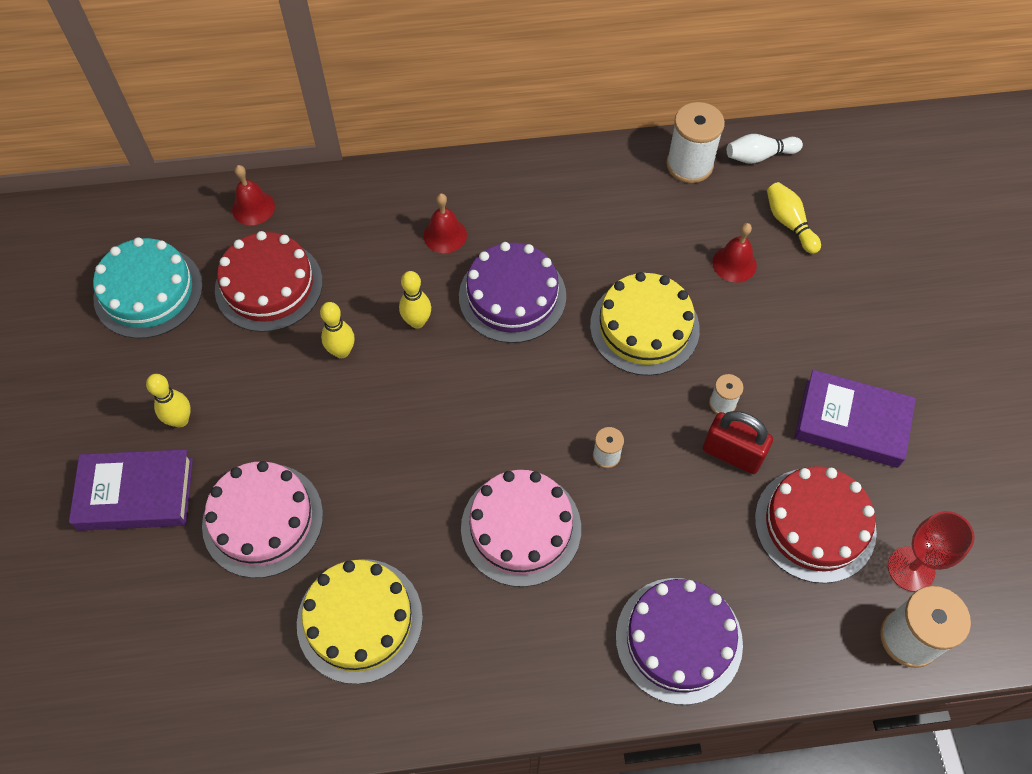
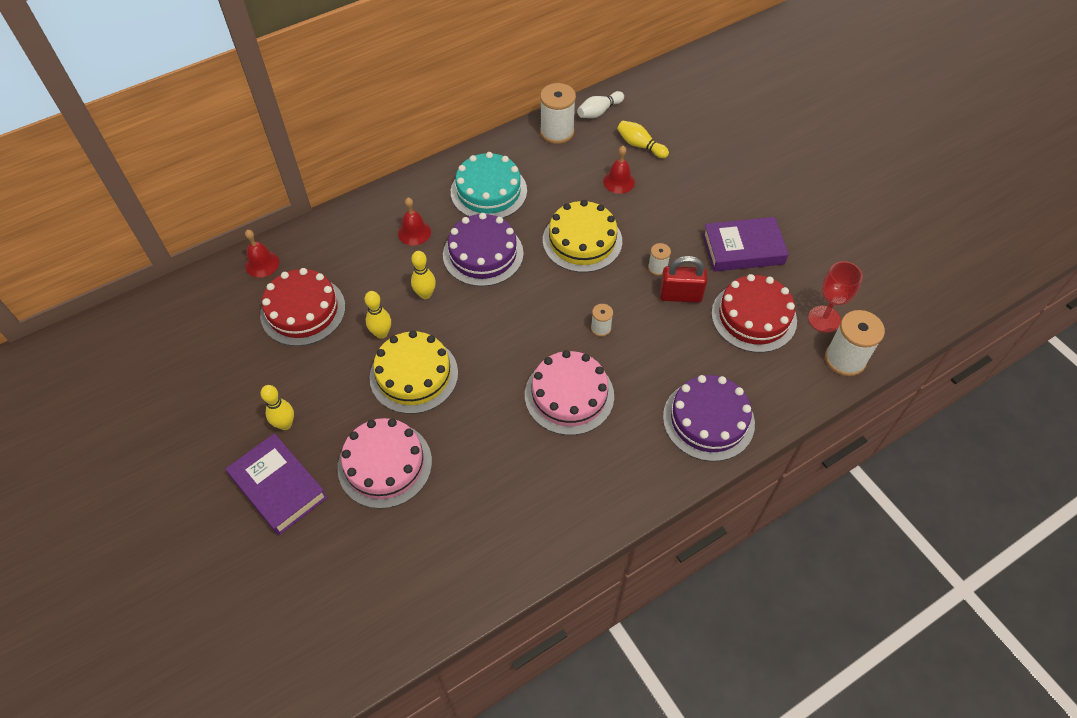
camera: 25 degrees left, 5 degrees down
purple book [69,449,193,531] -> purple book turned 75 degrees clockwise [226,433,327,535]
turquoise cake [93,237,203,338] -> turquoise cake moved to [451,152,527,218]
yellow cake [297,559,423,684] -> yellow cake moved to [369,330,458,414]

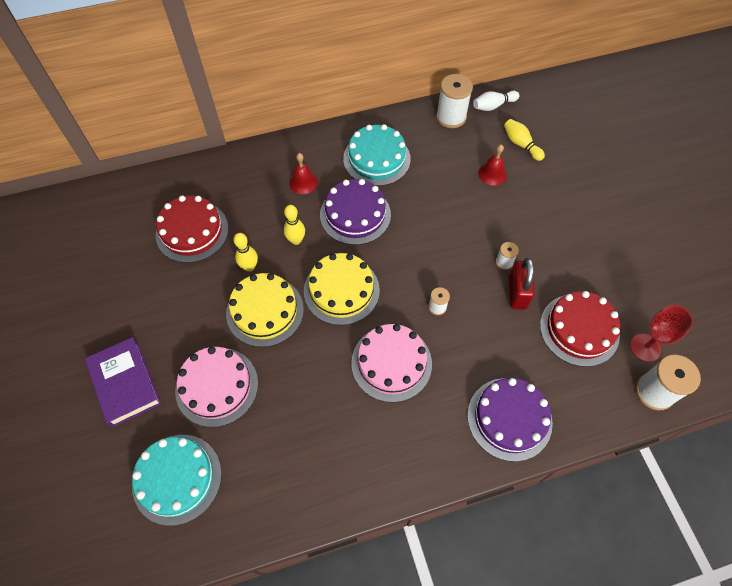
camera: 15 degrees right, 5 degrees up
red bell [245,230,279,278] -> none
yellow bowling pin [261,385,294,430] -> none
yellow cake [543,200,622,273] -> yellow cake moved to [304,253,380,325]
red padlock [660,256,707,303] -> red padlock turned 75 degrees clockwise [509,258,535,310]
purple book [703,217,789,272] -> none
none -> turquoise cake [132,435,222,526]

